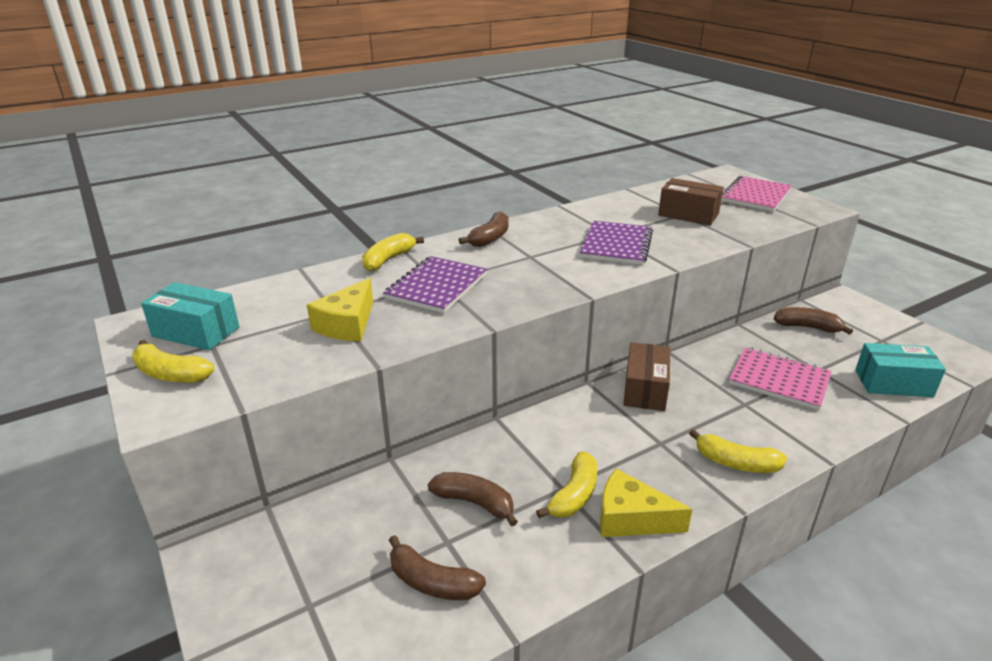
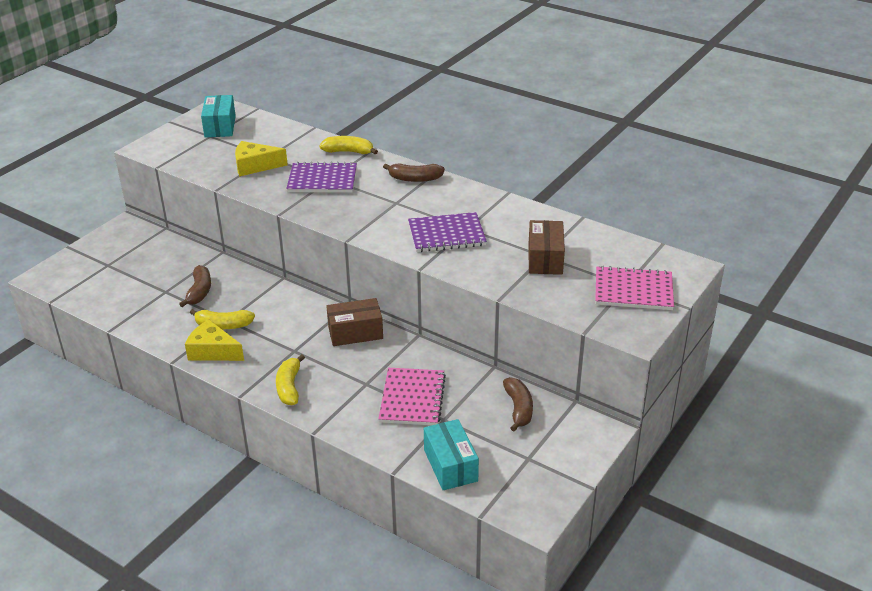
camera: 65 degrees right, 5 degrees up
yellow banana [132,340,215,383] -> none
brown banana [389,535,486,600] -> none
yellow cheese [600,468,693,537] -> yellow cheese turned 60 degrees counterclockwise [185,319,244,361]

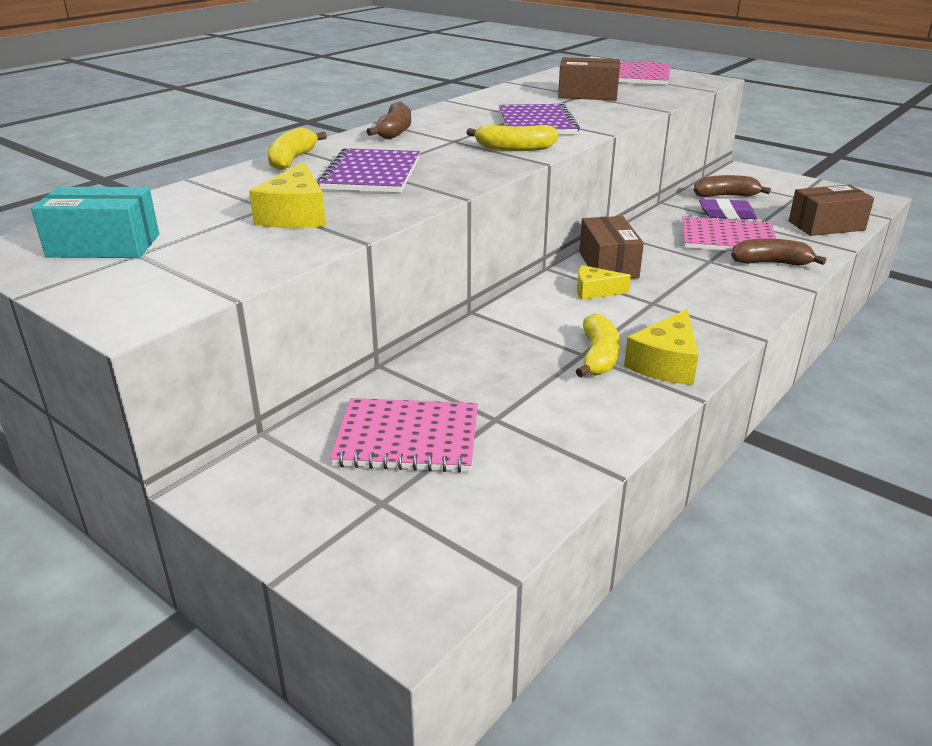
camera: 85 degrees left, 5 degrees down
brown banana [179,265,211,307] -> brown banana moved to [731,239,826,266]
yellow banana [276,354,305,405] -> yellow banana moved to [466,125,559,151]
turquoise box [424,419,479,490] -> brown box [789,184,874,236]
none -> pink notebook [330,398,478,473]
none -> yellow cheese [577,265,631,300]
none -> purple eraser [699,198,758,219]

